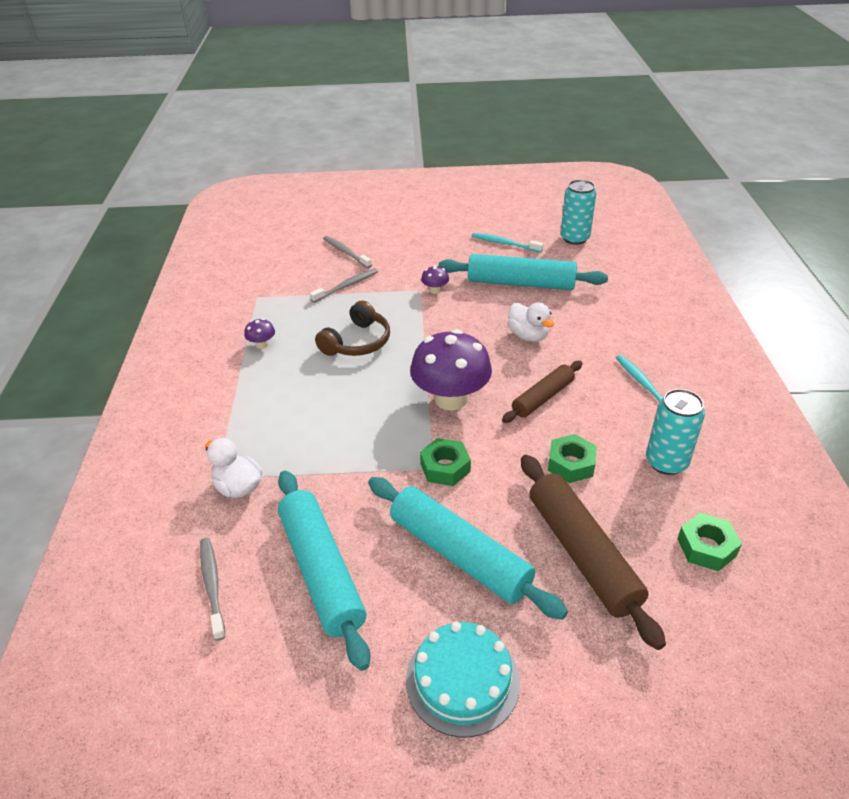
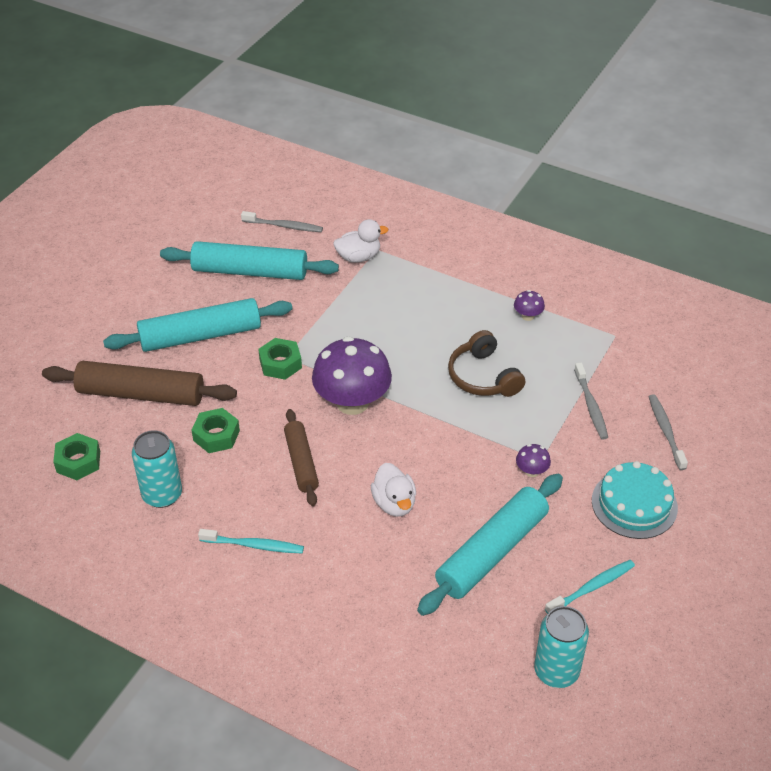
camera: 120 degrees right, 5 degrees up
grey toothbrush [323,236,372,268] -> grey toothbrush turned 90 degrees counterclockwise [649,394,688,470]
turquoise cake [406,622,520,737] -> turquoise cake moved to [592,461,678,539]
white duck [507,302,554,342] -> white duck turned 105 degrees counterclockwise [371,463,416,517]

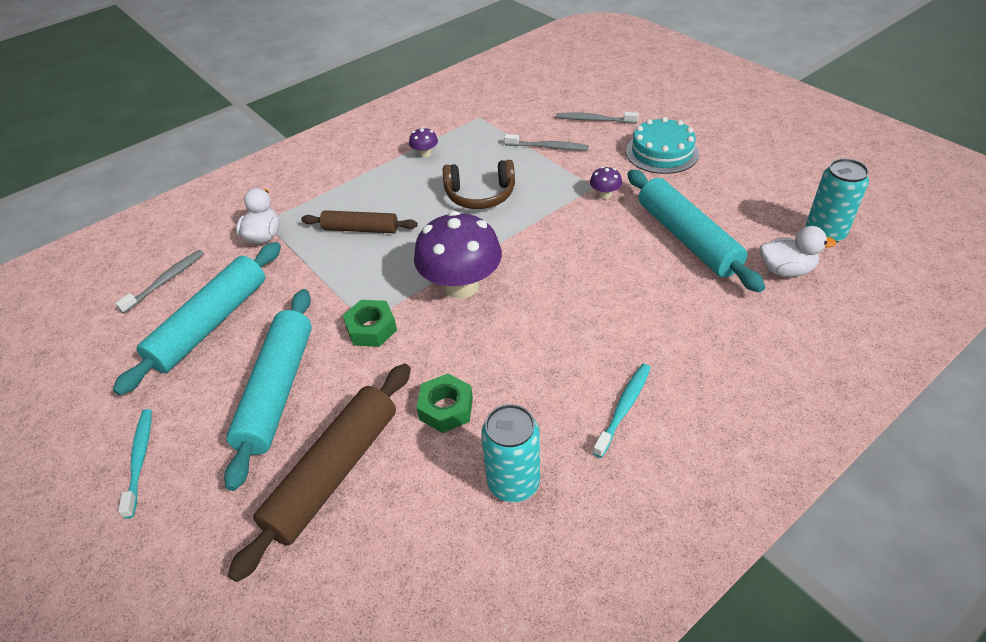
camera: 65 degrees left, 0 degrees up
green nut [53,433,100,480] -> none
brown rolling pin [284,409,319,506] -> brown rolling pin moved to [301,210,418,233]
white duck [371,463,416,517] -> white duck moved to [760,226,836,277]
turquoise toothbrush [545,560,635,614] -> turquoise toothbrush moved to [118,409,152,519]

